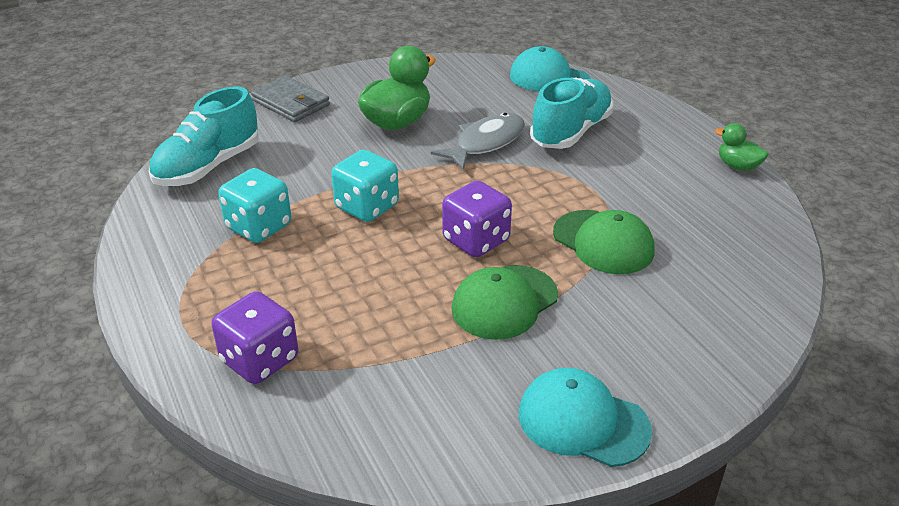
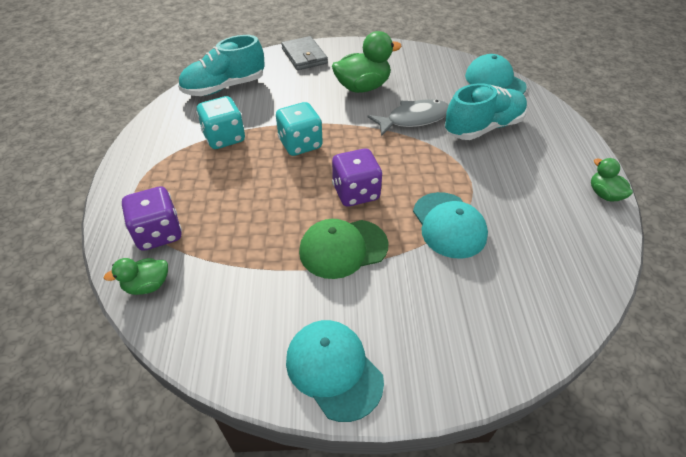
camera: 25 degrees right, 10 degrees up
green cap [553,210,655,274] -> turquoise cap [413,192,488,259]
none -> green duck [104,258,168,295]

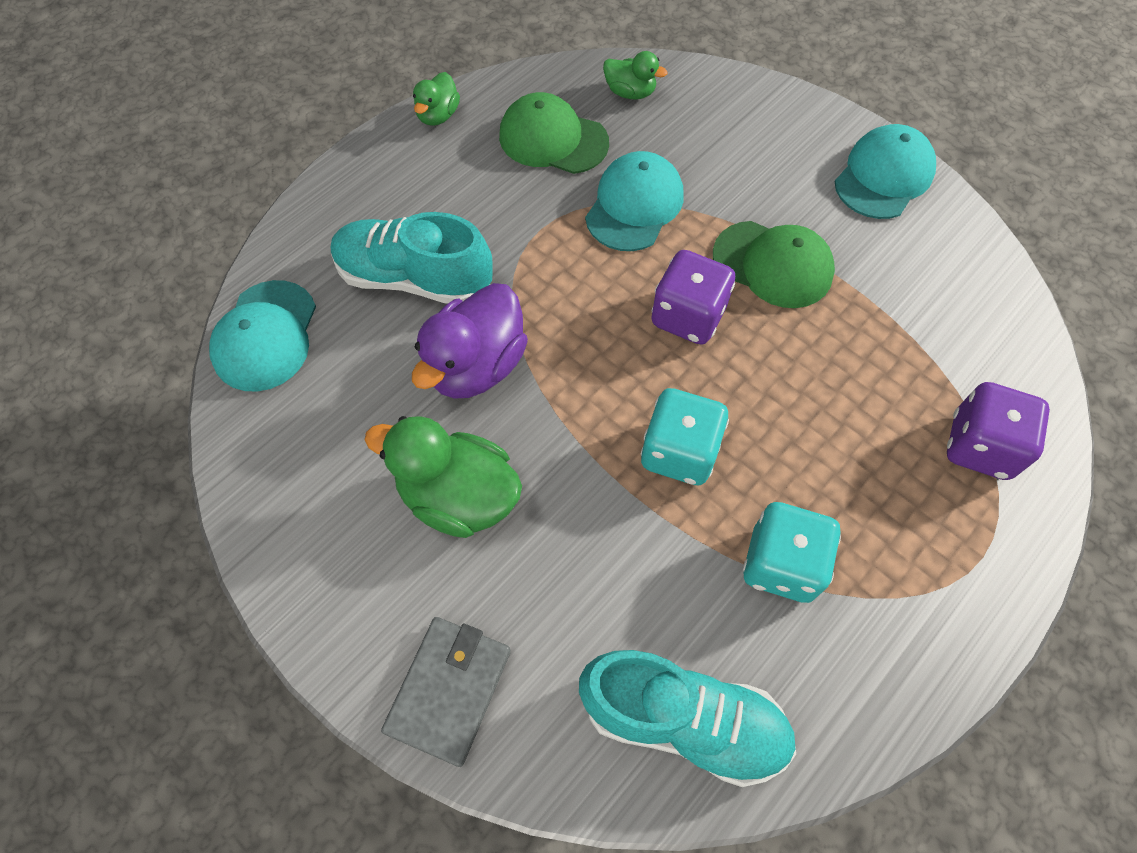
camera: 135 degrees left, 15 degrees up
green duck [104,258,168,295] -> green duck moved to [603,51,668,99]
turquoise cap [286,320,384,422] -> turquoise cap turned 150 degrees counterclockwise [835,124,936,219]
grey fish [368,99,449,136] -> purple duck [412,283,528,399]
none -> green cap [499,92,609,174]

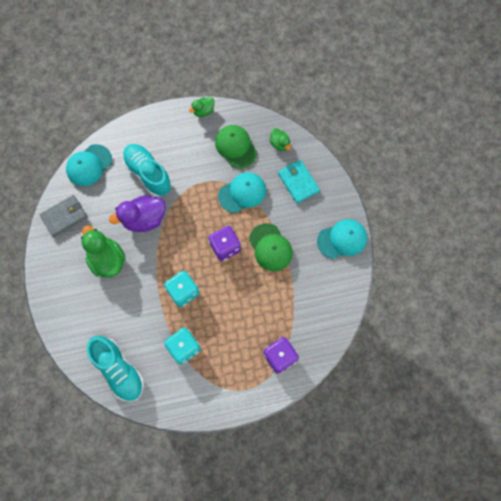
camera: 35 degrees right, 10 degrees up
grey wallet [381,617,511,767] -> grey wallet moved to [39,195,87,237]
none -> turquoise wallet [278,160,320,204]

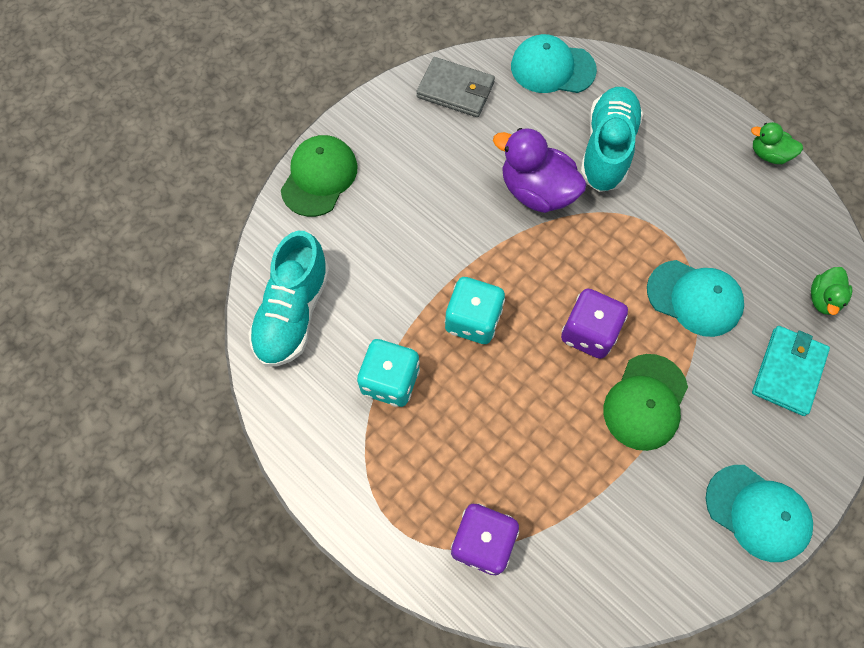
camera: 55 degrees right, 5 degrees down
green duck [81,225,126,278] -> none
green cap [215,125,257,169] -> green cap moved to [281,135,358,217]

